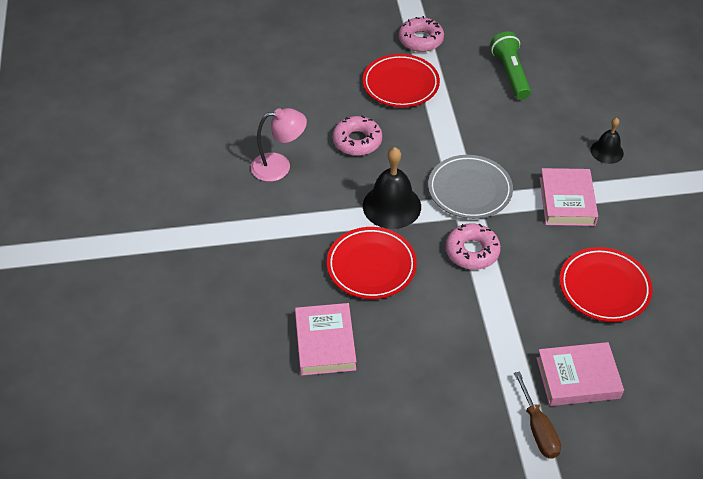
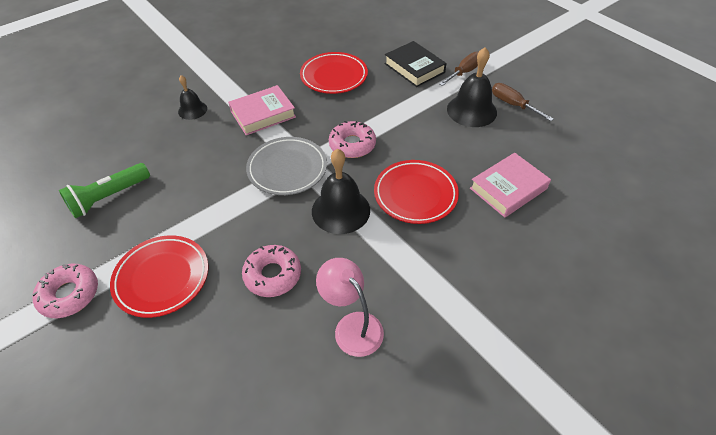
camera: 120 degrees left, 0 degrees up
pink book [536,342,624,406] -> black book [385,41,447,87]
none -> black bell [447,47,497,127]
none -> brown screwdriver [492,83,554,121]

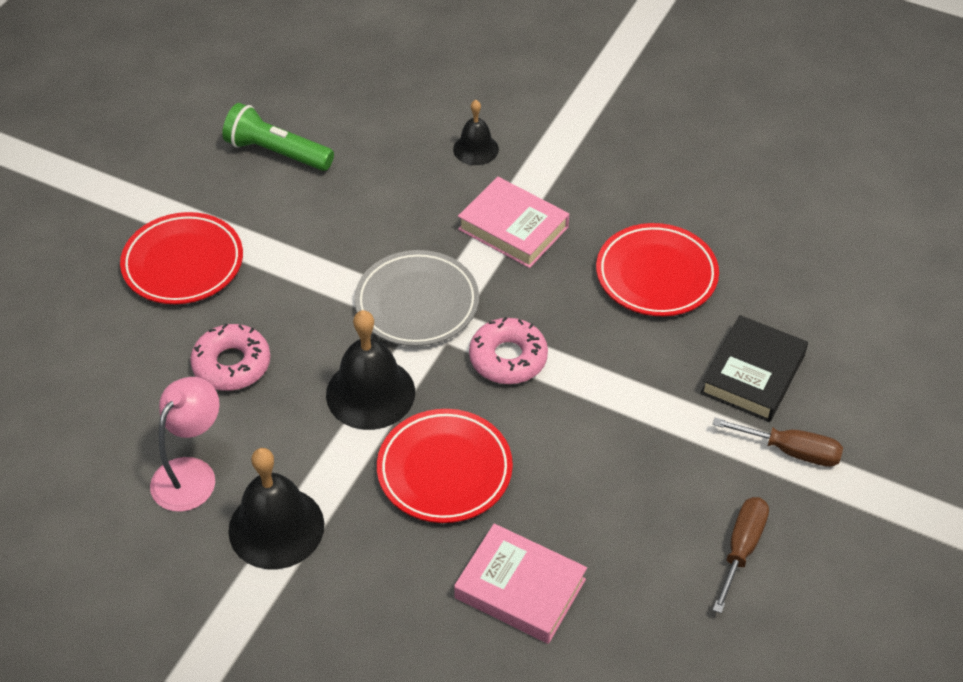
camera: 65 degrees right, 0 degrees up
pink donut [32,264,98,318] -> none
black bell [447,47,497,127] -> black bell moved to [228,448,324,569]

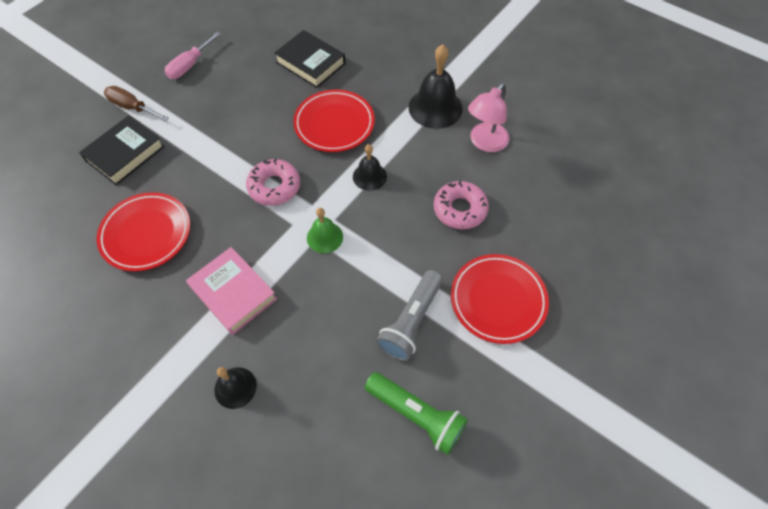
camera: 170 degrees left, 10 degrees up
black bell [326,310,415,430] -> black bell [353,144,387,191], size x0.59
grey plate [355,250,479,346] -> green bell [307,208,343,253]
pink book [454,523,587,644] -> black book [274,30,345,88]
brown screwdriver [713,497,769,613] -> pink screwdriver [165,32,220,79]
none -> grey flashlight [376,270,443,361]

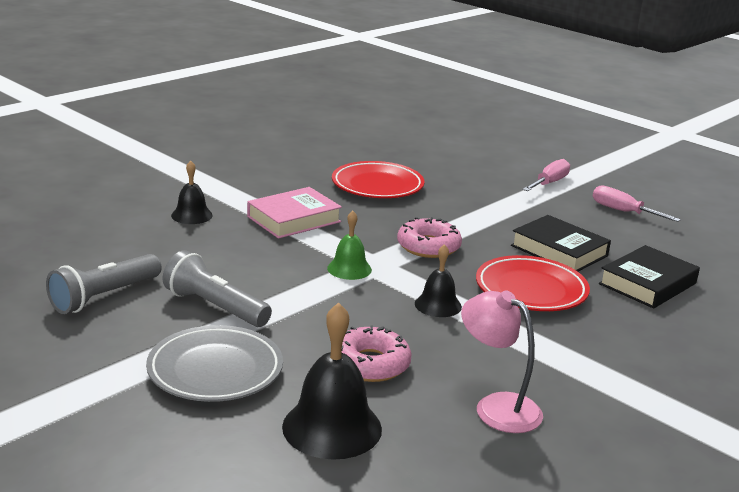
camera: 95 degrees right, 35 degrees down
black book [79,115,165,185] -> black book moved to [511,215,611,272]
brown screwdriver [104,86,169,121] -> pink screwdriver [523,159,570,191]
green flashlight [365,372,468,455] -> grey flashlight [46,254,162,314]
black bell [408,44,463,129] -> black bell moved to [282,302,382,460]
red plate [451,254,549,344] -> grey plate [146,325,283,402]

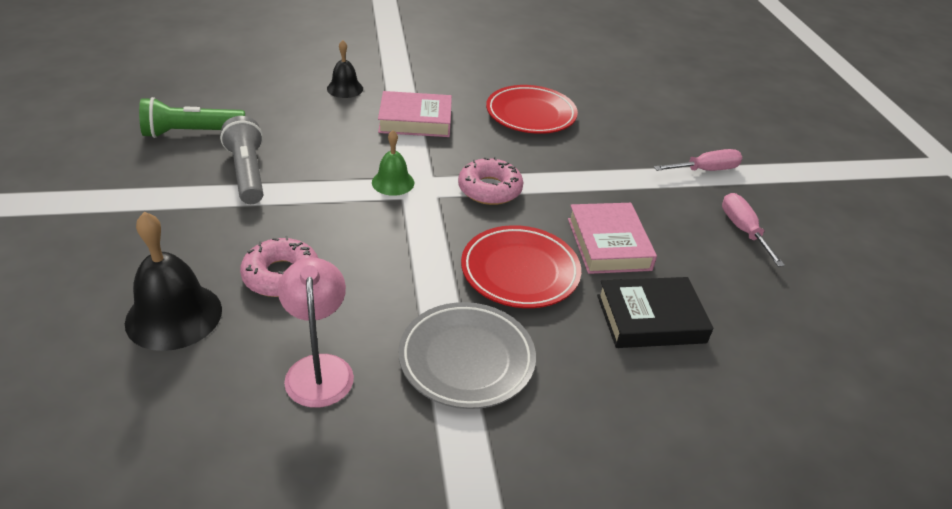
camera: 35 degrees right, 15 degrees up
grey flashlight [46,254,162,314] -> green flashlight [139,97,245,138]
grey plate [146,325,283,402] -> grey plate moved to [399,302,536,409]
black bell [415,244,462,317] -> none
black book [511,215,611,272] -> pink book [568,203,657,274]

